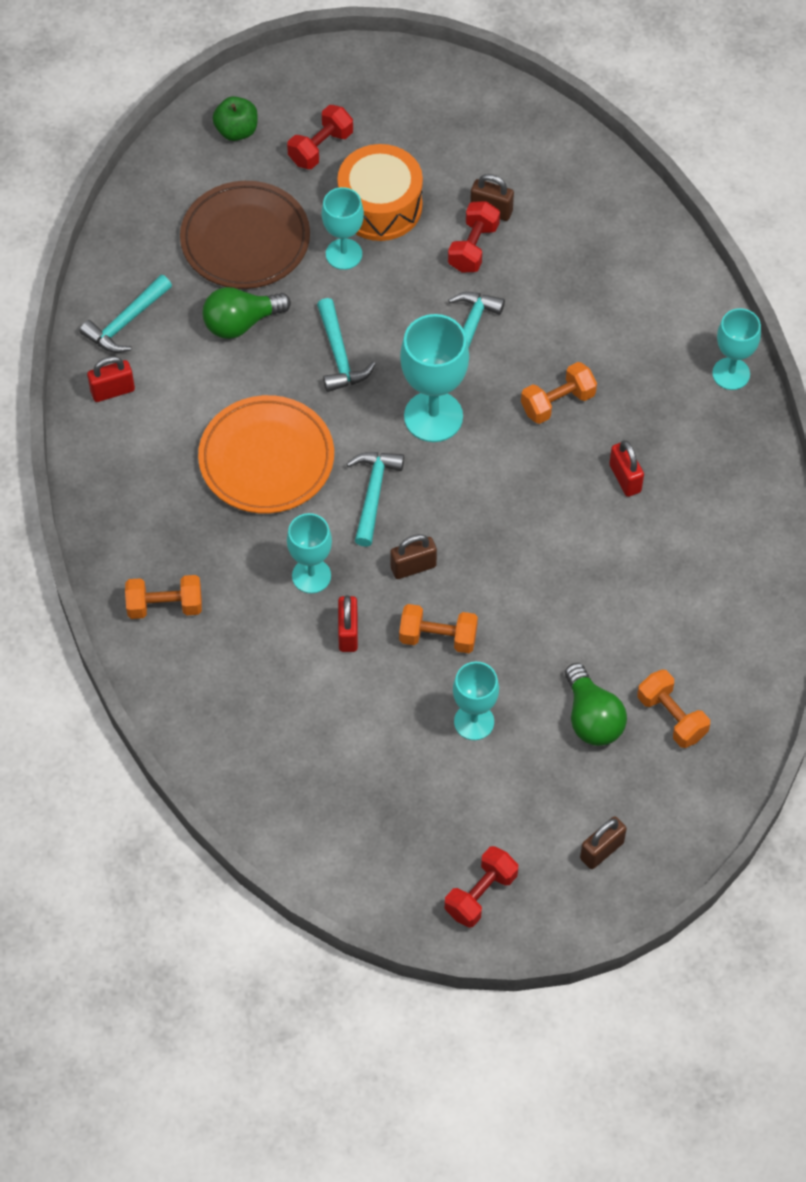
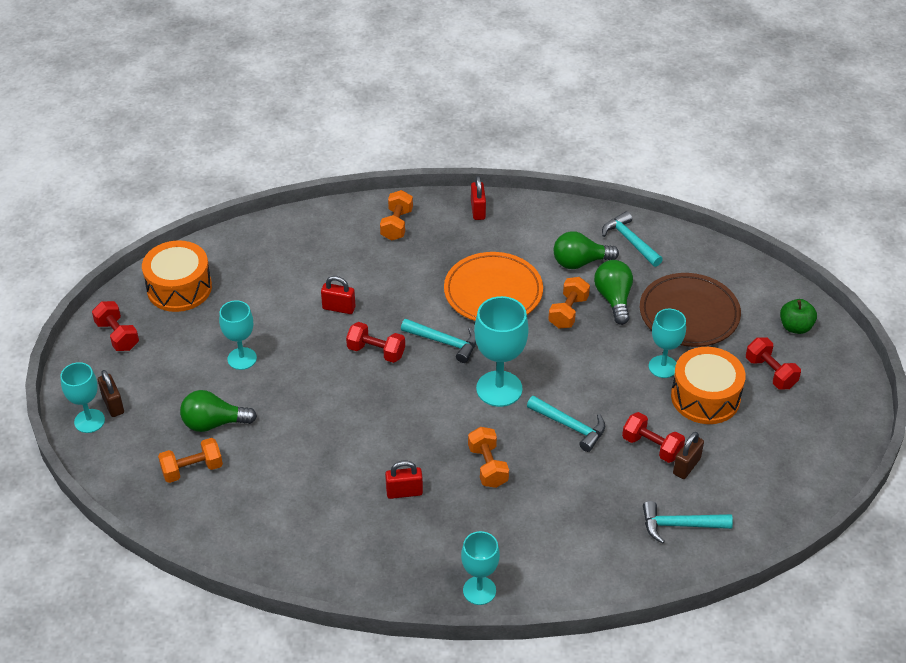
camera: 105 degrees right, 15 degrees down
red padlock [87,356,135,402] -> red padlock moved to [471,176,486,220]
turquoise goblet [287,513,332,594] -> turquoise goblet moved to [60,362,105,433]
turquoise hammer [317,298,375,392] -> turquoise hammer moved to [643,501,733,544]
brown padlock [390,534,437,579] -> red dumbbell [346,322,405,363]
orange dumbbell [399,604,478,653] -> orange dumbbell moved to [548,277,590,329]
none -> orange drum [142,240,212,312]
none -> green light bulb [554,231,619,269]

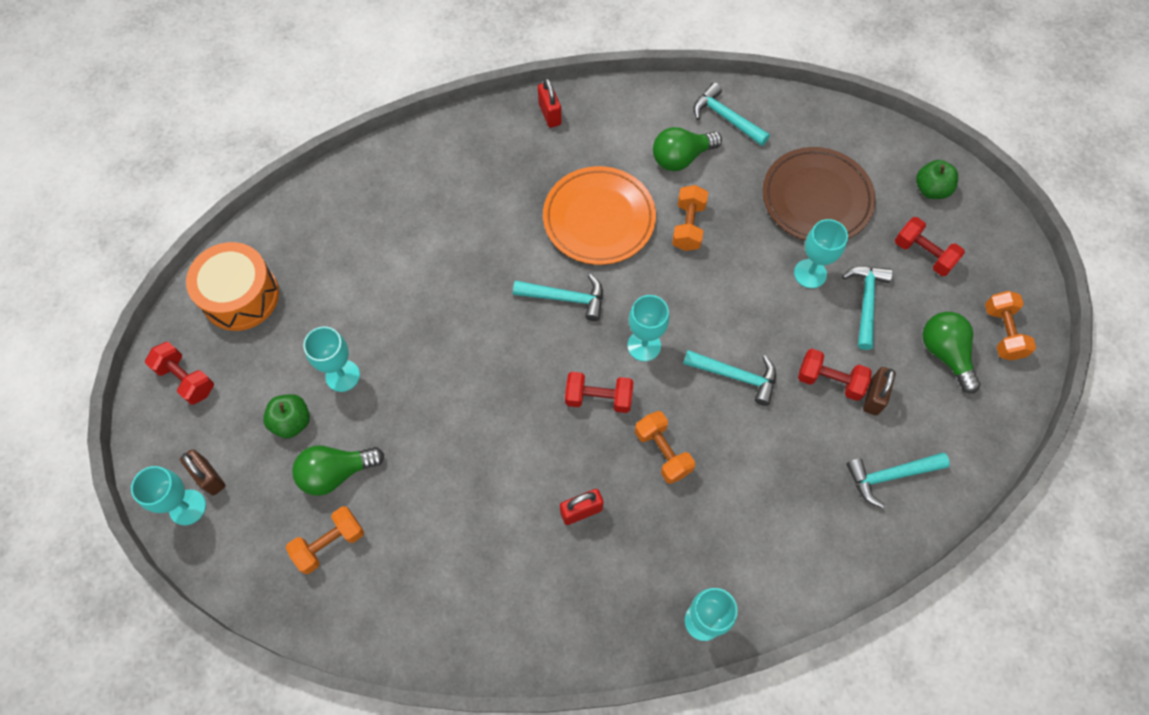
camera: 15 degrees left, 20 degrees up
red padlock [321,276,356,314] -> none
red dumbbell [346,322,405,363] -> red dumbbell moved to [565,372,634,413]
orange dumbbell [380,190,413,241] -> orange dumbbell moved to [985,291,1036,360]
turquoise goblet [474,296,529,407] -> turquoise goblet [627,295,669,361], size x0.64
green light bulb [594,260,633,325] -> green light bulb moved to [922,312,980,393]
orange drum [671,347,746,424] -> turquoise hammer [842,267,893,350]
none -> green apple [263,394,310,438]

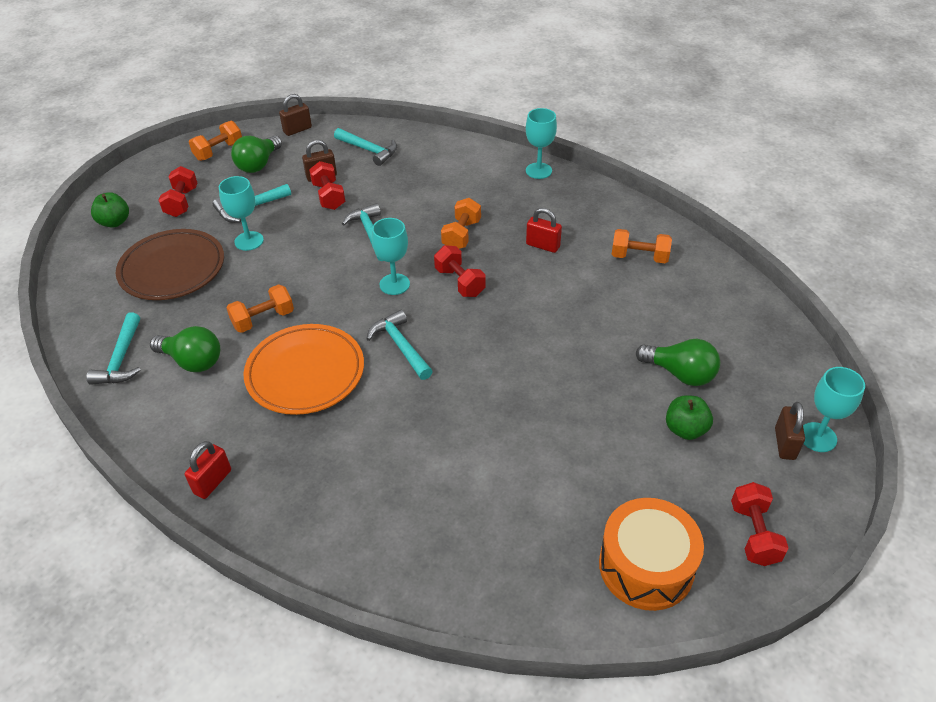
camera: 130 degrees left, 20 degrees down
orange dumbbell [286,506,364,574] -> orange dumbbell moved to [612,229,672,263]
turquoise goblet [303,327,360,392] -> none
none -> brown padlock [279,94,312,136]

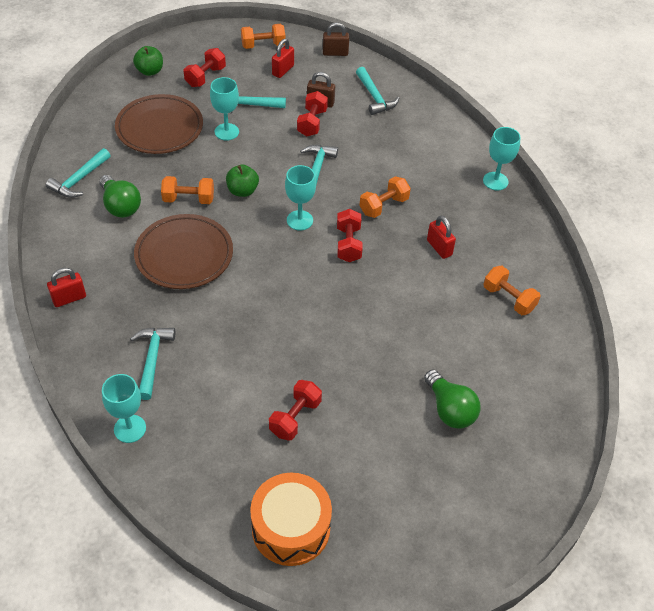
camera: 30 degrees right, 5 degrees up
green light bulb [231,136,282,173] -> red padlock [272,39,294,78]
orange plate [243,324,364,415] -> brown plate [134,214,233,289]
turquoise hammer [367,310,433,380] -> turquoise hammer moved to [130,328,175,400]
green apple [666,395,713,440] -> green apple moved to [226,164,259,197]
red dumbbell [731,482,789,566] -> red dumbbell moved to [269,380,322,441]
brown padlock [775,402,805,460] -> none
turquoise goblet [803,367,865,452] -> turquoise goblet moved to [102,374,146,443]

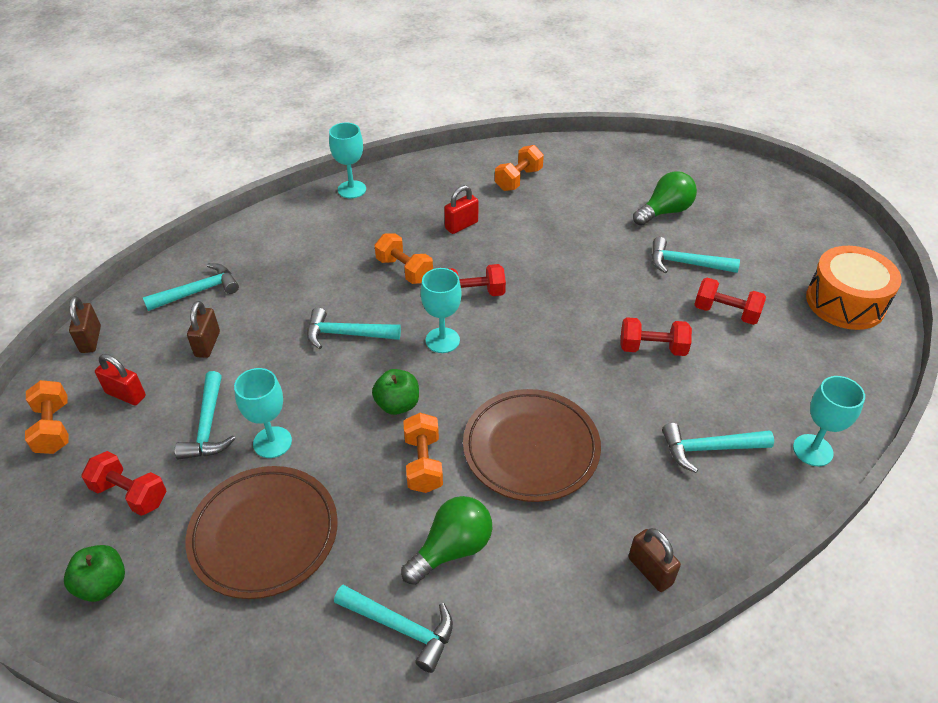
camera: 95 degrees left, 5 degrees down
red padlock [47,268,86,307] -> brown padlock [628,528,681,592]
red dumbbell [297,91,328,136] -> red dumbbell moved to [620,317,692,356]
none -> turquoise hammer [652,237,740,273]

